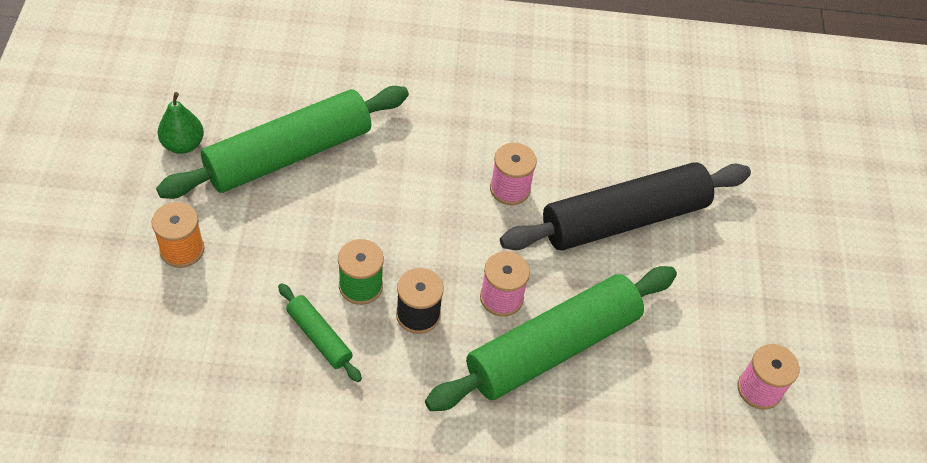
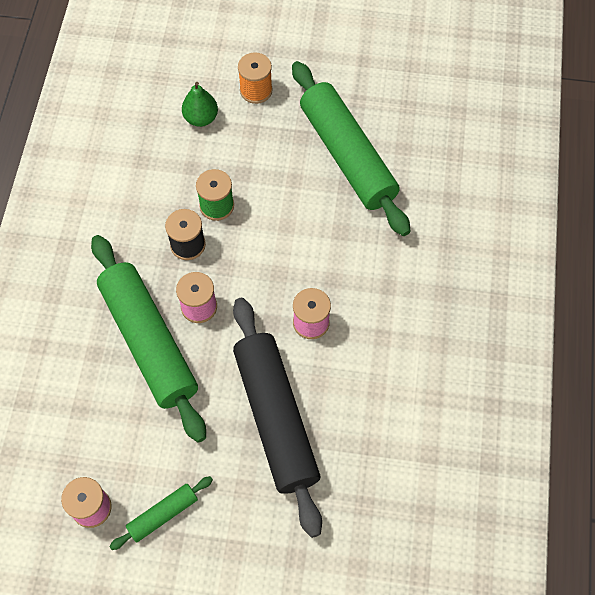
camera: 100 degrees right, 10 degrees up
green pear [158,92,204,154] -> green pear moved to [182,82,218,127]
green rolling pin [278,283,362,382] -> green rolling pin moved to [109,476,213,550]

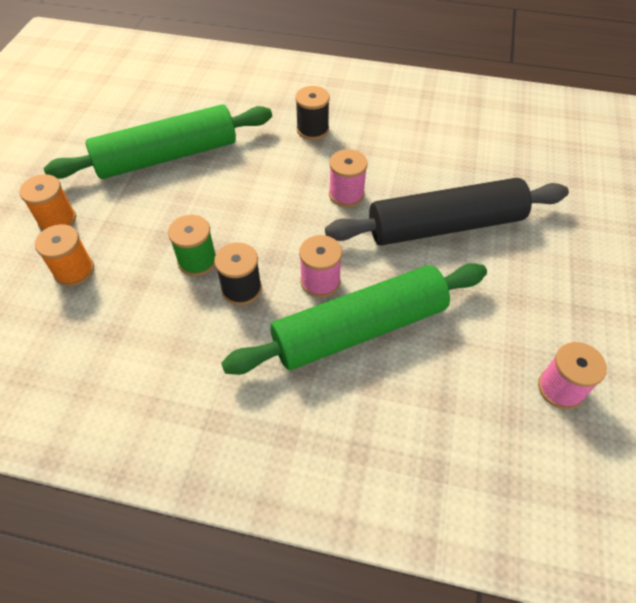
camera: 85 degrees left, 10 degrees down
green rolling pin [109,476,213,550] -> none
green pear [182,82,218,127] -> orange spool [35,224,94,286]
none -> black spool [295,86,330,140]

